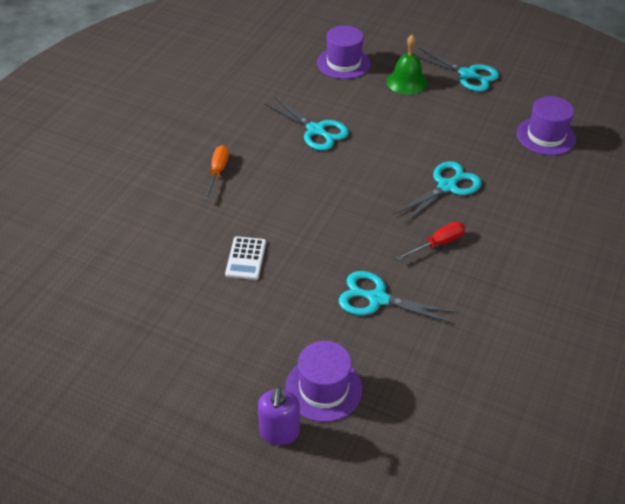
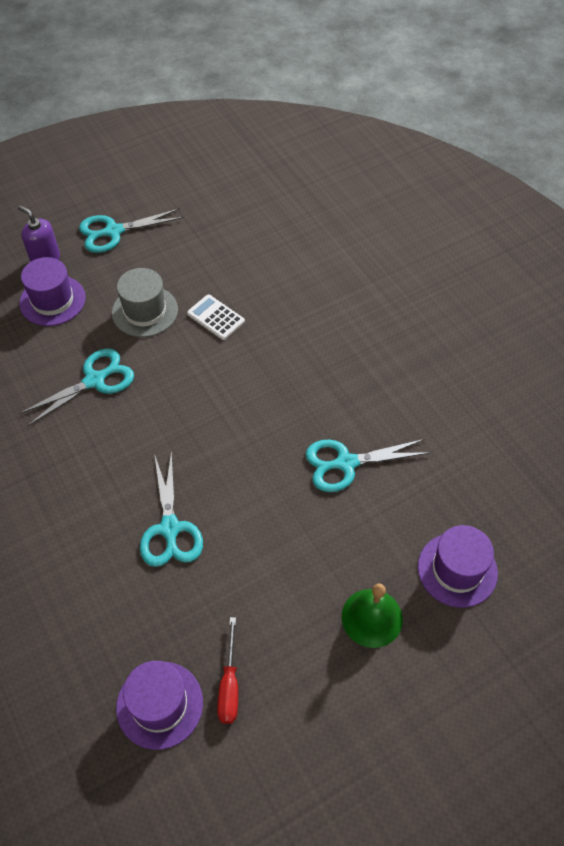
camera: 125 degrees right, 10 degrees up
orange screwdriver [204,145,229,200] -> none
red screwdriver [396,222,465,260] -> red screwdriver moved to [217,617,238,724]
turquoise scissors [416,48,499,92] -> turquoise scissors moved to [79,208,184,253]
none -> grey hat [112,268,178,337]

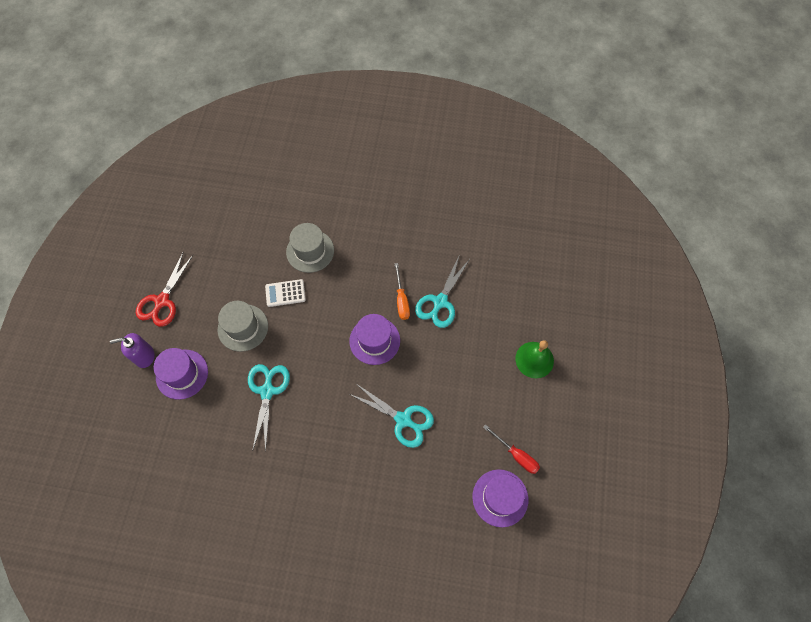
camera: 50 degrees left, 10 degrees up
turquoise scissors [79,208,184,253] -> red scissors [136,253,193,327]
purple hat [418,525,498,608] -> purple hat moved to [349,314,400,365]
none -> grey hat [286,223,334,273]
none -> orange screwdriver [394,263,410,320]

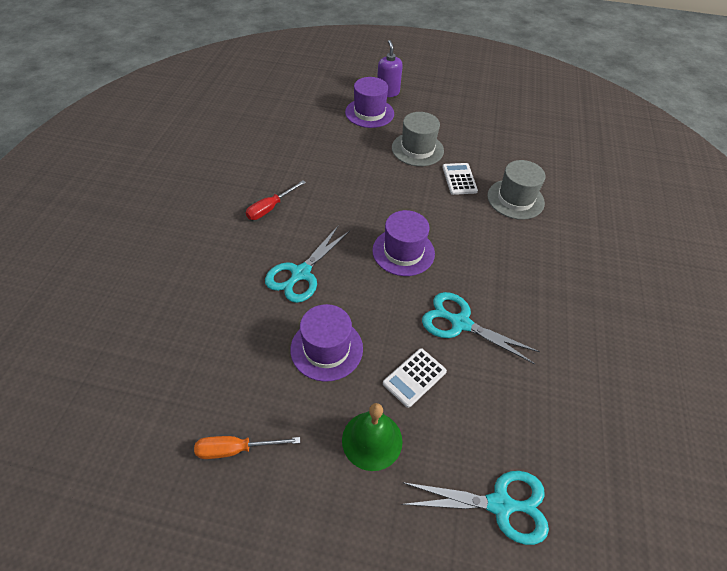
camera: 90 degrees right, 15 degrees down
red scissors [136,253,193,327] -> none
turquoise scissors [248,364,290,452] -> turquoise scissors moved to [401,471,549,545]
orange screwdriver [394,263,410,320] -> orange screwdriver moved to [194,436,300,459]
purple hat [472,469,528,527] -> purple hat moved to [290,304,363,382]
red screwdriver [483,424,540,474] -> red screwdriver moved to [246,180,306,220]
none -> white calculator [383,348,447,408]

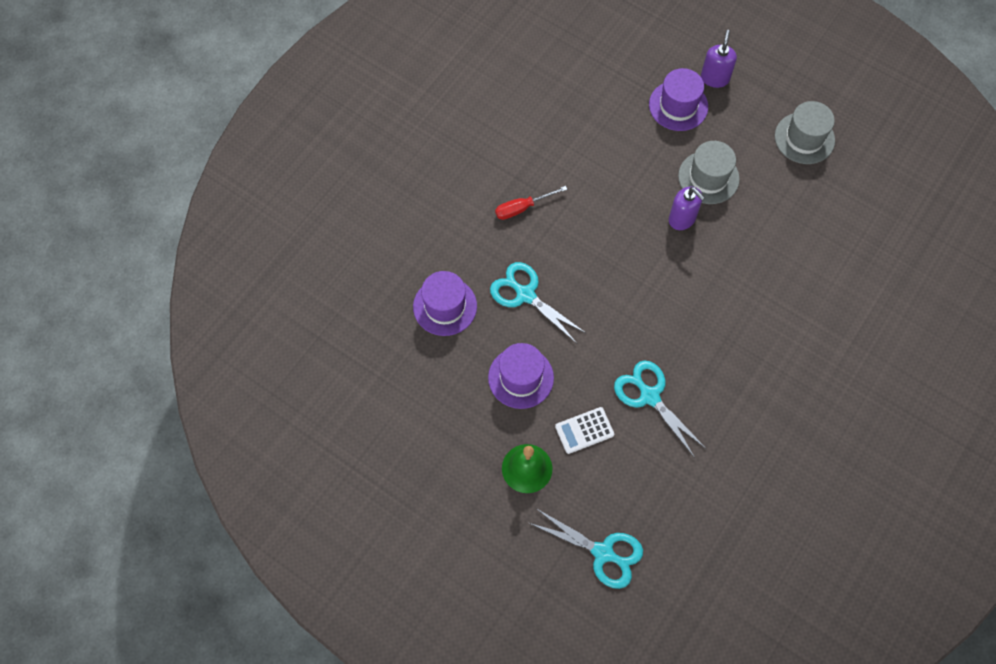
camera: 25 degrees right, 15 degrees up
orange screwdriver [194,436,300,459] -> none
turquoise scissors [265,226,350,303] -> turquoise scissors turned 75 degrees clockwise [490,262,587,343]
purple hat [372,210,435,276] -> purple hat moved to [413,271,477,336]
white calculator [442,163,478,195] -> none
grey hat [487,160,545,220] -> grey hat moved to [775,101,835,164]
none -> purple soap dispenser [669,187,705,230]

